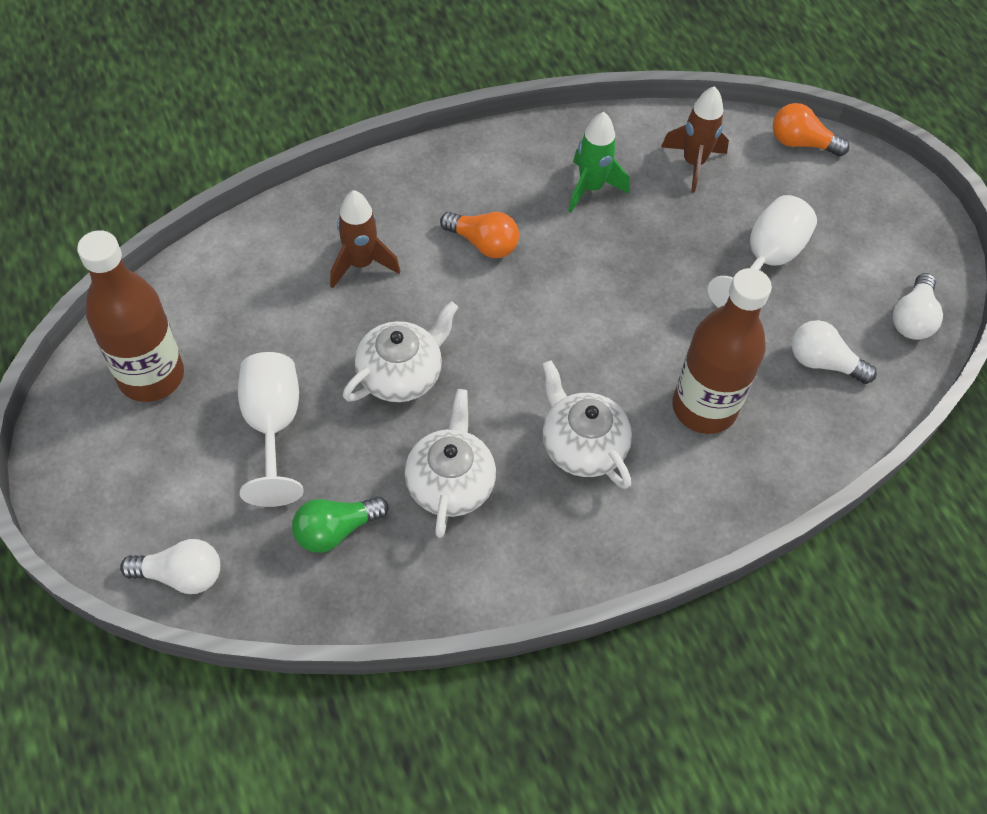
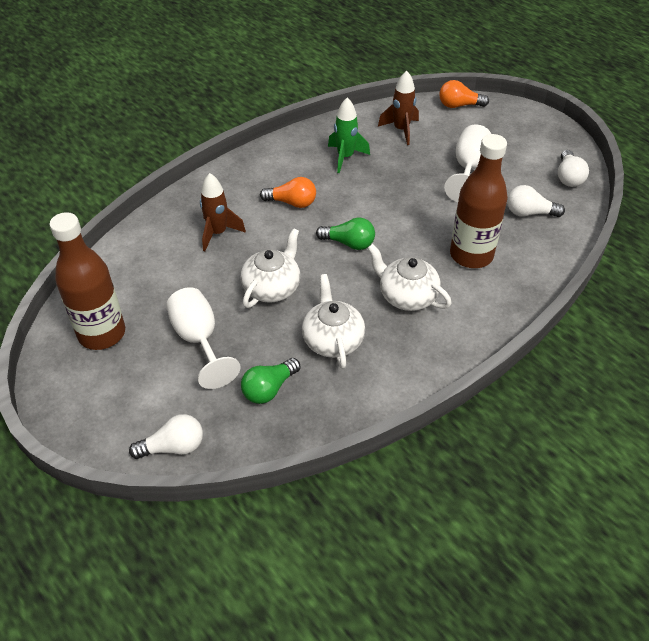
camera: 15 degrees left, 10 degrees down
none -> green light bulb [316,217,375,250]

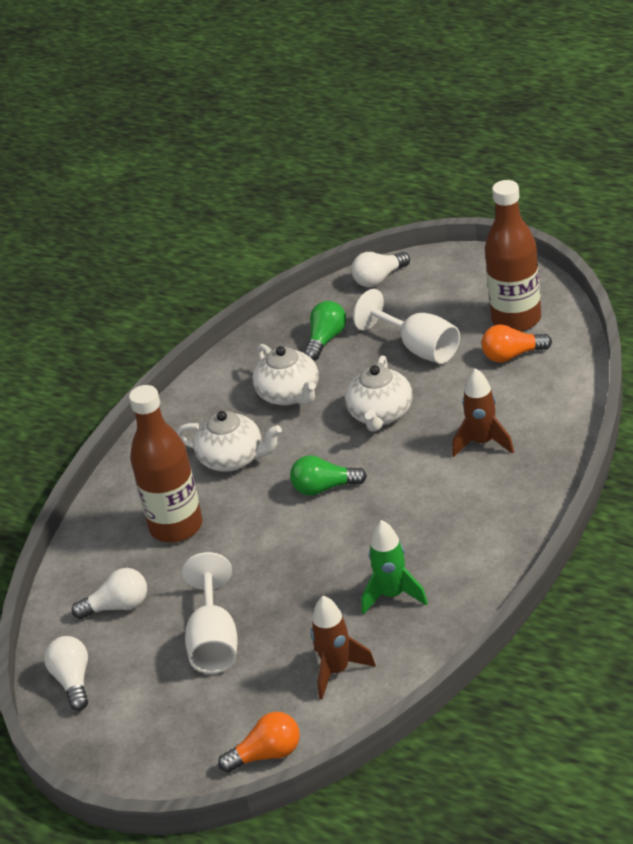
camera: 165 degrees right, 10 degrees down
orange light bulb [260,177,316,208] -> orange light bulb moved to [481,325,552,362]

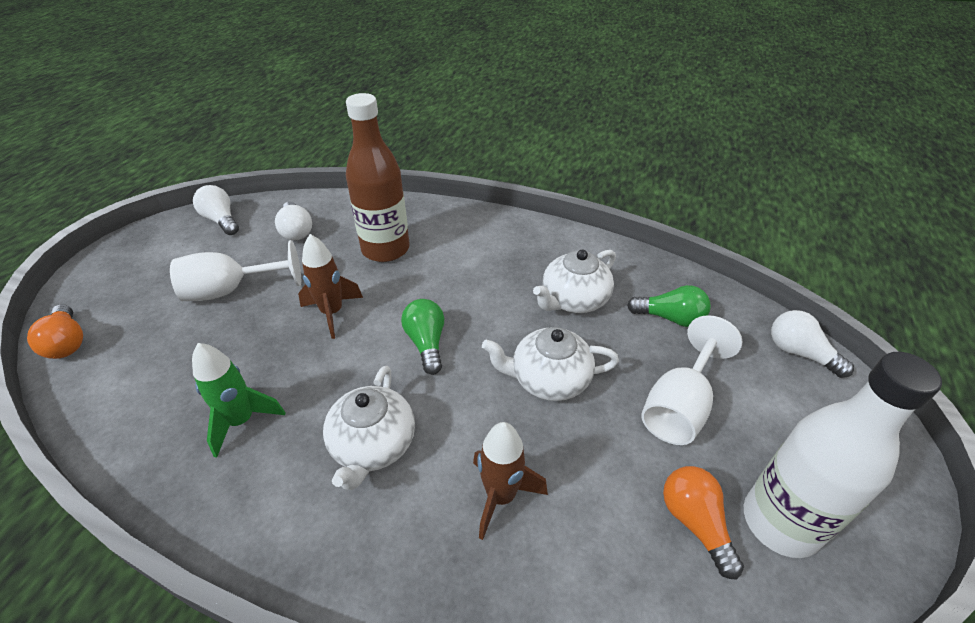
camera: 75 degrees right, 5 degrees up
white light bulb [44,636,88,711] -> white light bulb turned 105 degrees counterclockwise [193,185,239,235]
white teapot [177,411,282,471] -> white teapot moved to [323,366,415,490]
brown rocket [311,596,376,700] -> brown rocket moved to [298,234,363,339]
brown bottle [485,180,541,332] -> white bottle [744,352,942,558]

